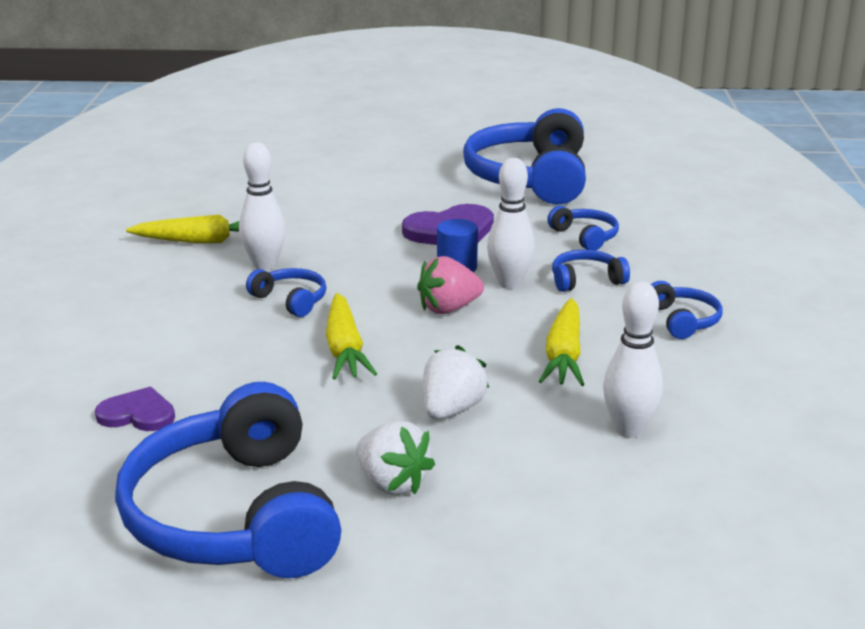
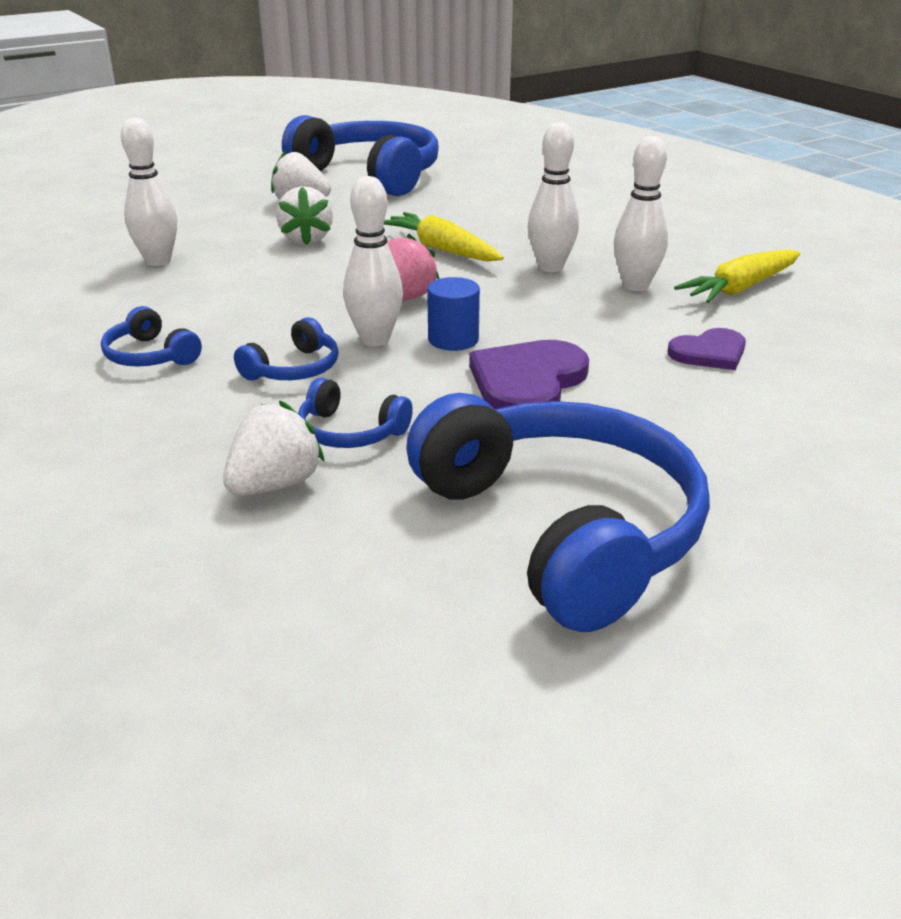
camera: 145 degrees right, 5 degrees up
purple heart [95,387,175,431] -> purple heart moved to [668,328,746,370]
blue headphones [246,268,326,317] -> white bowling pin [528,122,579,272]
yellow carrot [539,298,585,386] -> none
none -> white strawberry [223,401,325,496]

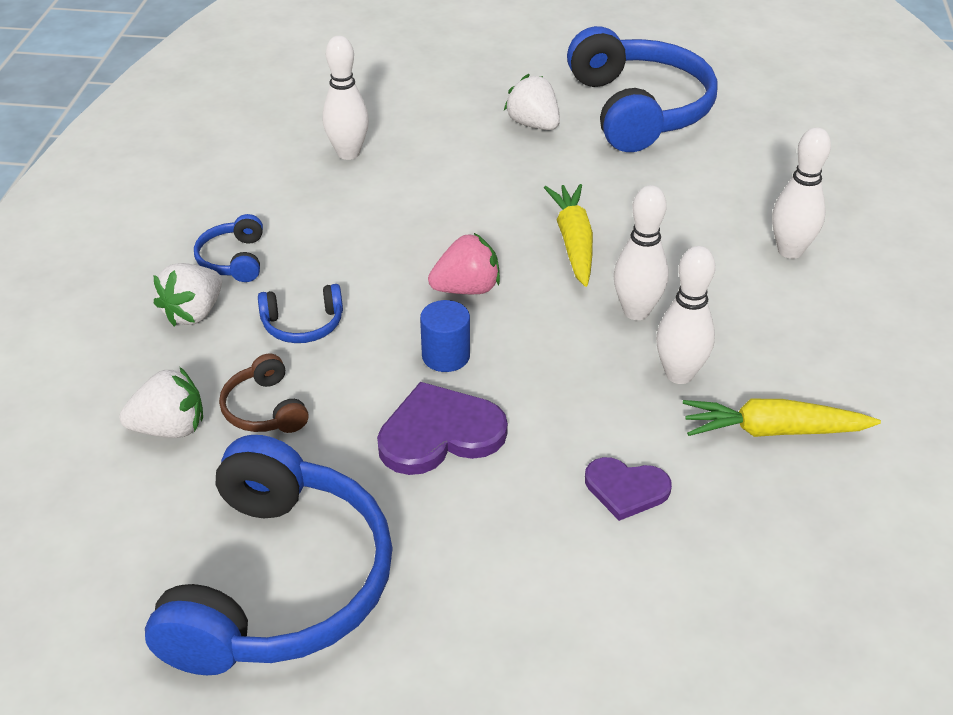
camera: 40 degrees right, 10 degrees up
white strawberry [276,186,333,245] -> white strawberry moved to [154,263,222,326]
blue headphones [298,378,413,448] -> brown headphones [219,354,309,433]
white bowling pin [343,176,403,346] -> white bowling pin moved to [772,127,831,259]

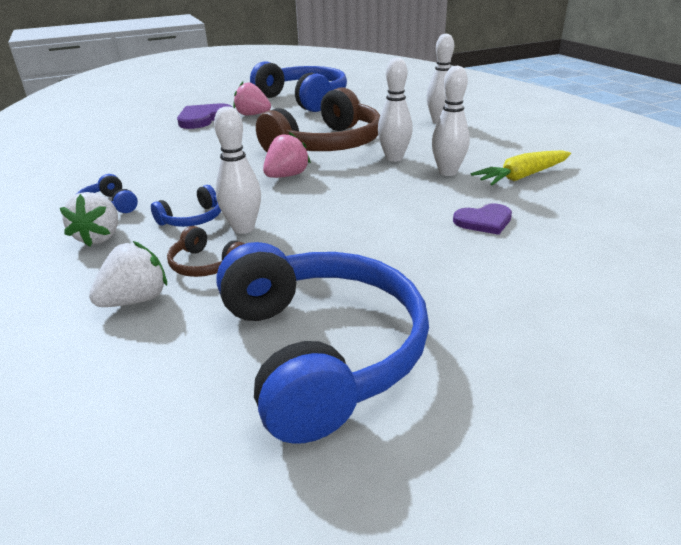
camera: 30 degrees left, 10 degrees down
white bowling pin [323,36,369,160] -> white bowling pin moved to [214,106,261,234]
purple heart [377,382,508,475] -> purple heart moved to [177,103,232,129]
blue cylinder [420,300,470,372] -> none
white strawberry [504,74,560,130] -> pink strawberry [233,82,271,115]
yellow carrot [544,184,593,287] -> brown headphones [256,87,380,152]

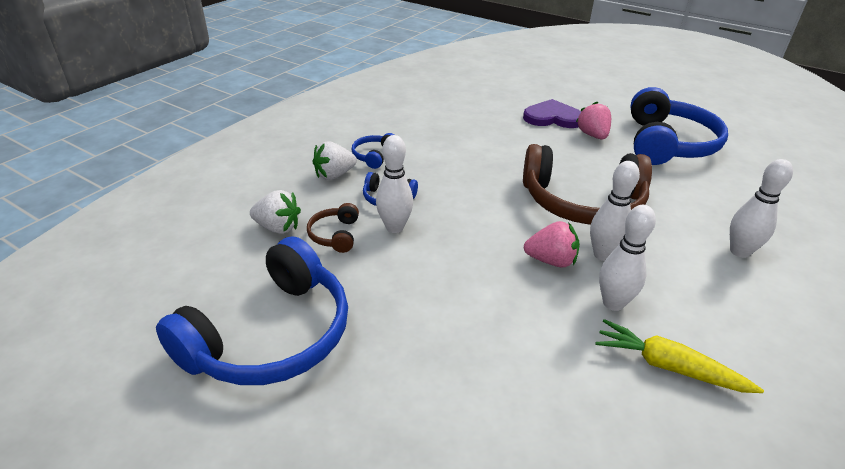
camera: 55 degrees right, 5 degrees up
pink strawberry [263,132,311,178] -> pink strawberry moved to [524,221,580,267]
purple heart [453,203,512,235] -> none

